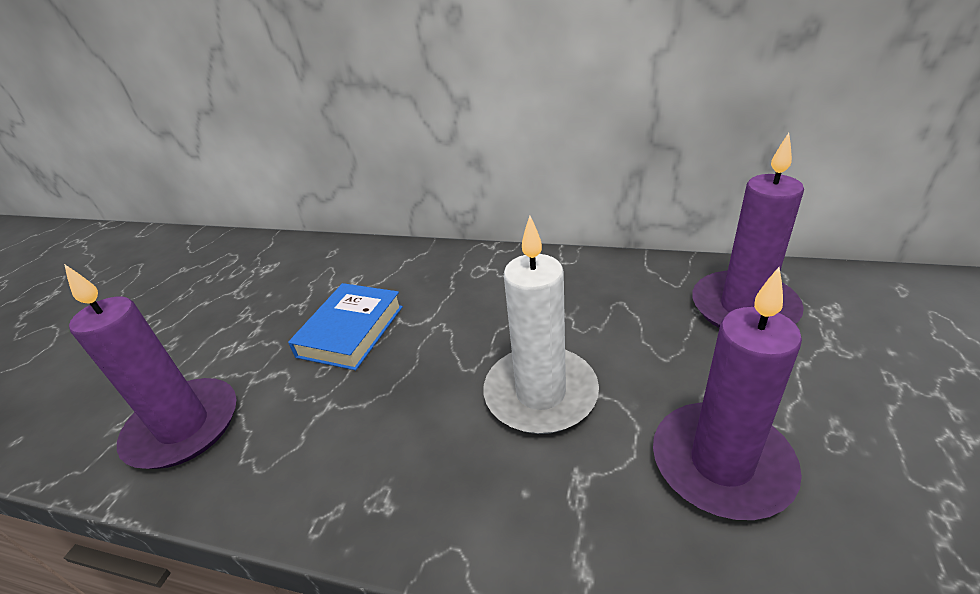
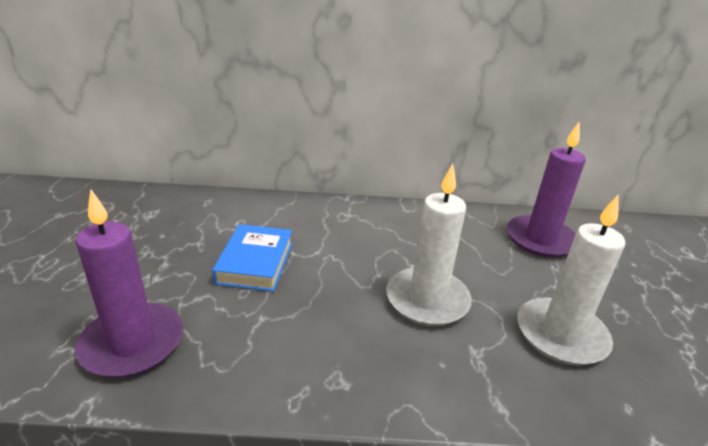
camera: 20 degrees left, 5 degrees down
purple candle [653,267,802,520] -> white candle [517,195,626,366]

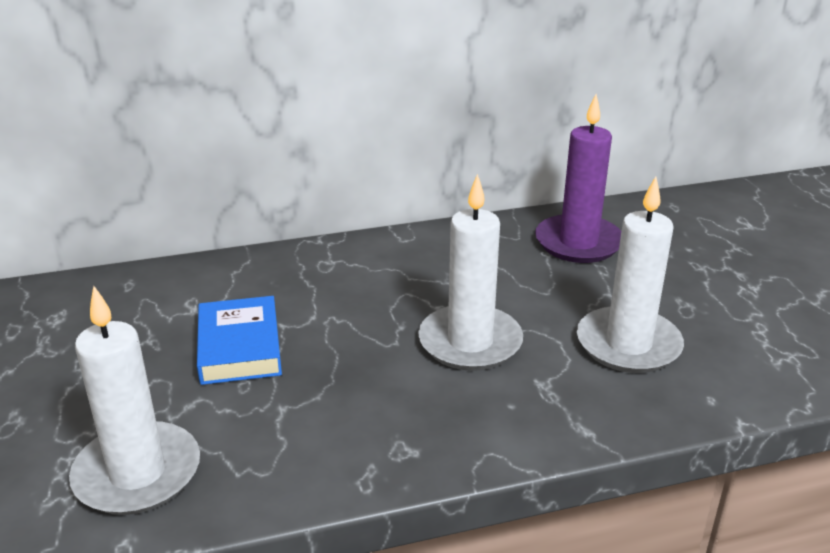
camera: 15 degrees left, 0 degrees up
purple candle [75,190,183,378] -> white candle [69,286,200,515]

